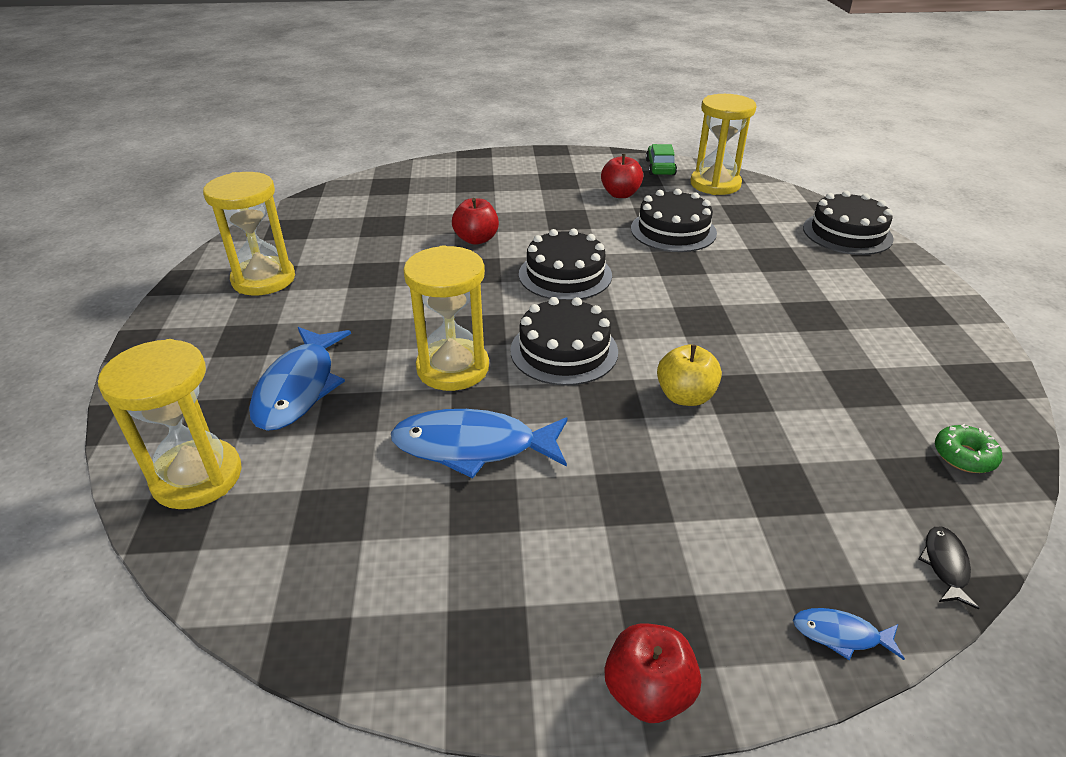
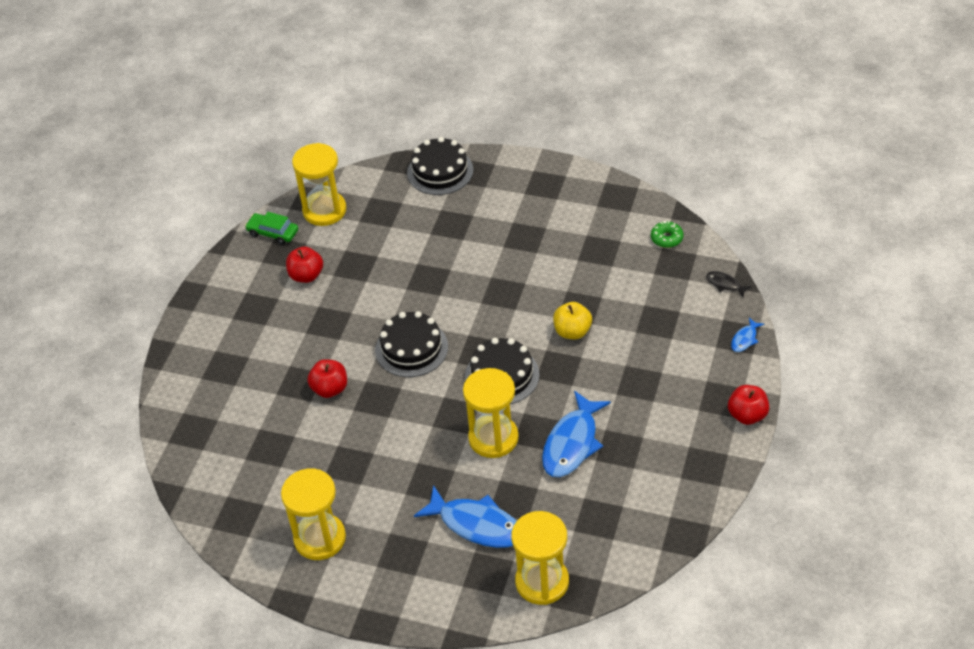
camera: 65 degrees left, 10 degrees up
black cake [631,189,717,252] -> none

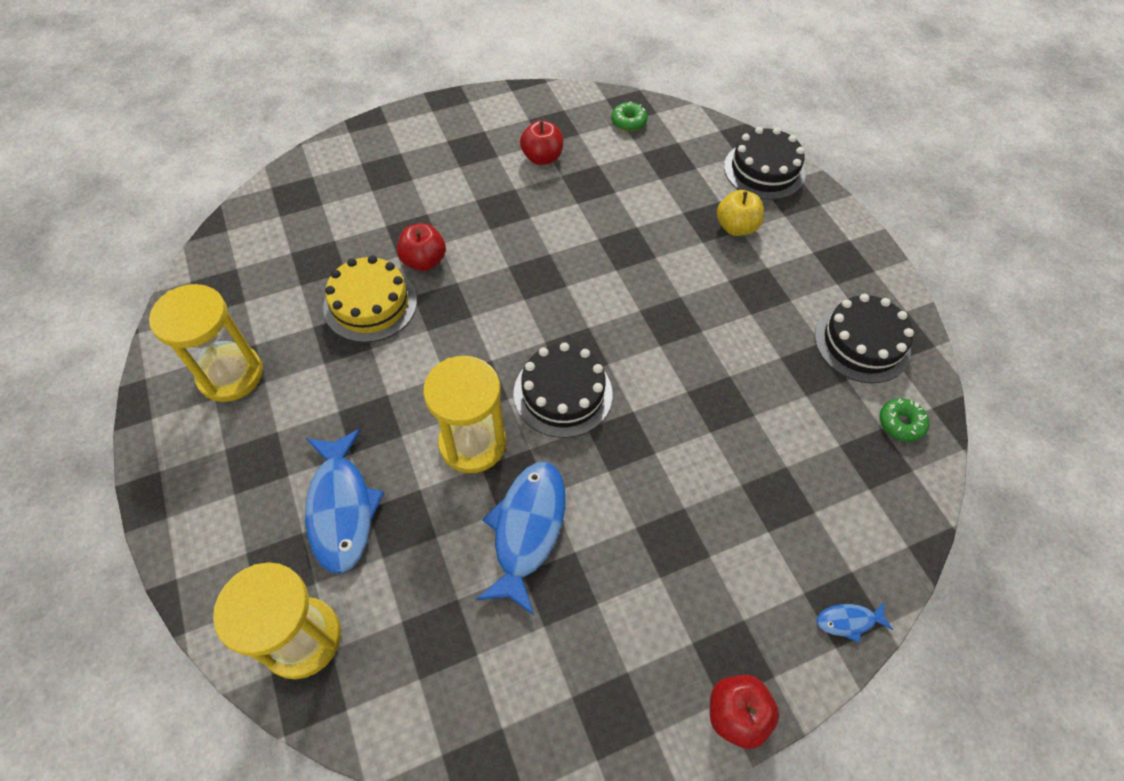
camera: 45 degrees right, 10 degrees up
green car [245,212,298,245] -> none
yellow hourglass [292,143,346,226] -> green donut [611,101,648,131]
black cake [375,311,448,377] -> black cake moved to [815,294,914,383]
blue fish [542,391,611,477] -> blue fish turned 120 degrees clockwise [476,462,565,615]
yellow apple [553,302,592,339] -> yellow apple moved to [717,190,764,236]
black fish [706,271,752,297] -> none
none -> yellow cake [323,256,417,343]

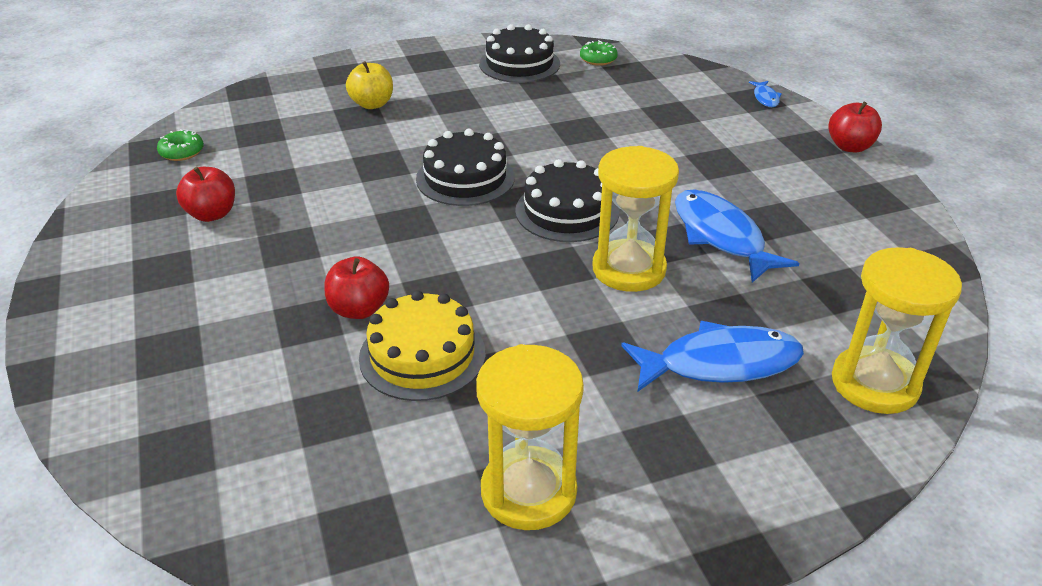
camera: 85 degrees left, 20 degrees down
blue fish [476,462,565,615] -> blue fish turned 45 degrees clockwise [675,189,799,282]
black cake [724,127,805,200] -> black cake moved to [416,129,515,206]

